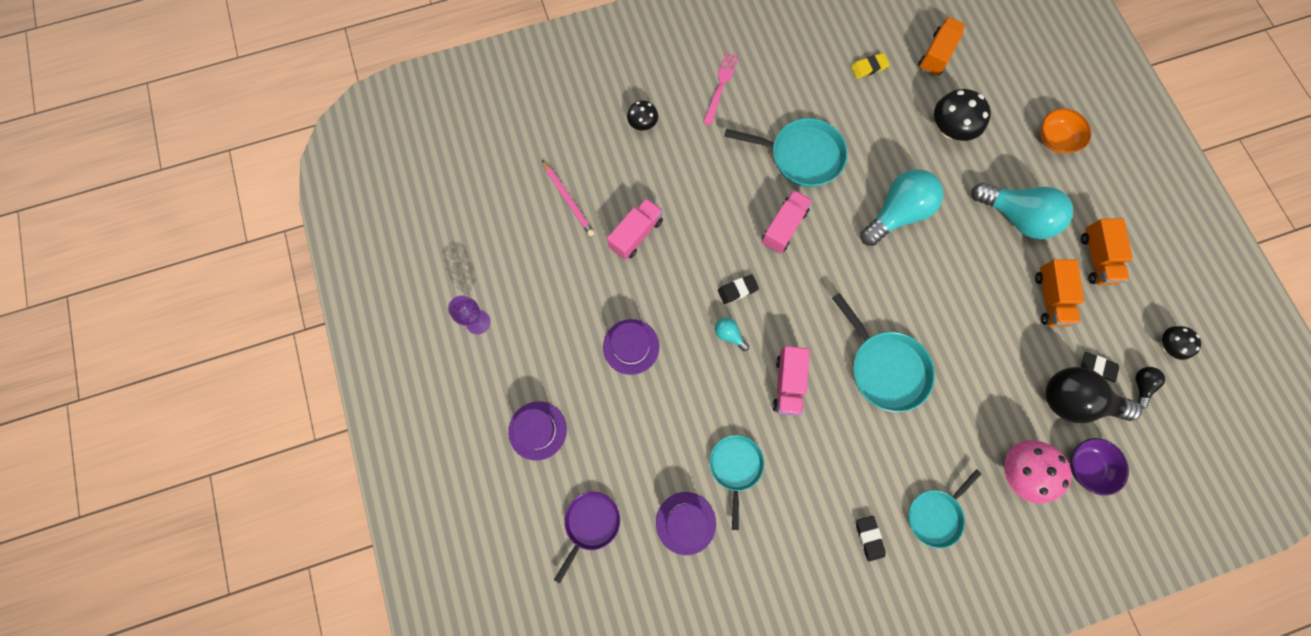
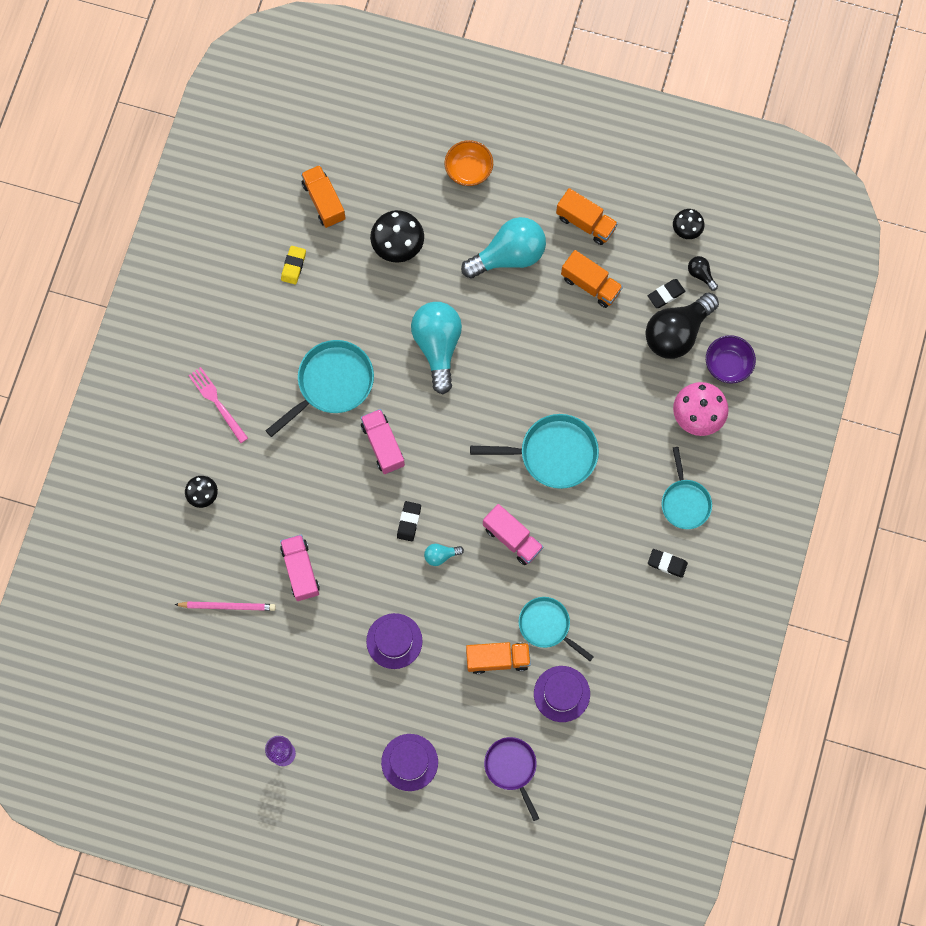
camera: 55 degrees left, 0 degrees up
none -> orange truck [466,642,531,674]

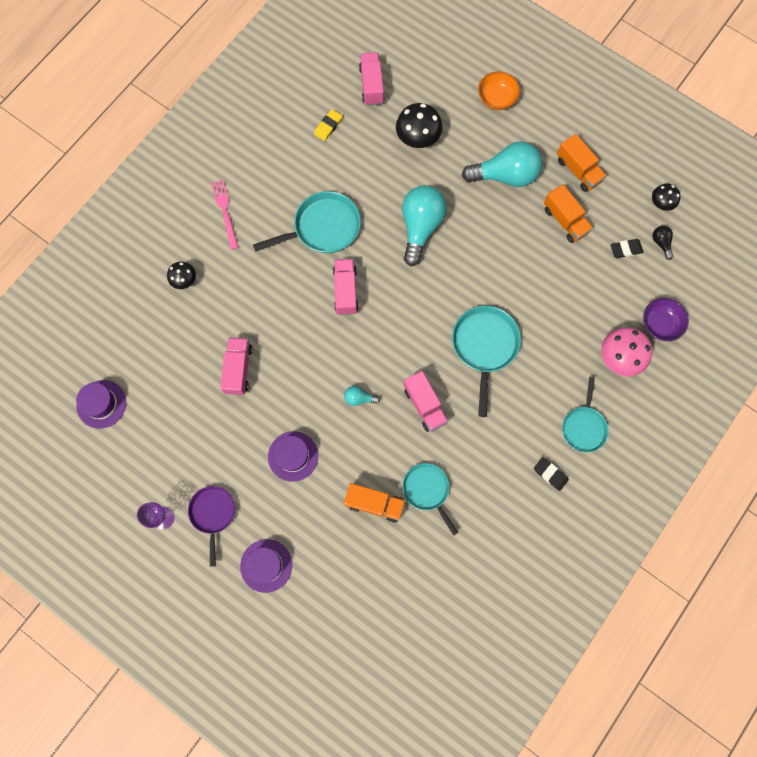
camera: 20 degrees right, 0 degrees up
pink pencil [174,602,276,611] -> none
orange truck [301,165,346,228] -> pink truck [359,52,385,106]
black eraser [397,501,421,542] -> none
turquoise pan [470,414,599,489] -> turquoise pan turned 105 degrees counterclockwise [452,306,521,417]
purple pan [484,737,539,821] -> purple pan moved to [188,486,235,567]
purple hat [534,666,590,722] -> purple hat moved to [76,380,126,429]
black light bulb [645,293,719,359] -> none

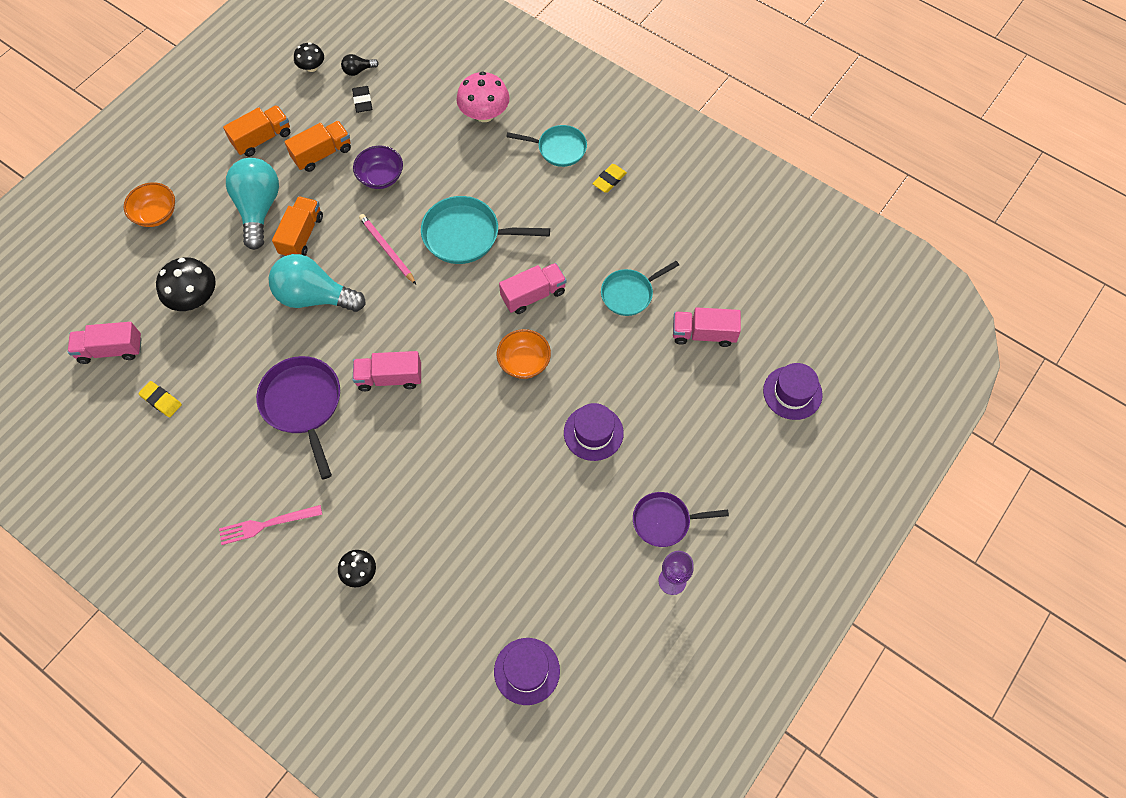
camera: 90 degrees left, 10 degrees down
pink truck [220,337,253,395] -> pink truck moved to [673,307,741,347]
purple hat [240,539,292,593] -> purple hat moved to [763,363,823,420]
turquoise pan [253,191,361,253] -> purple pan [256,356,340,479]
turquoise light bulb [344,386,380,406] -> orange bowl [497,329,551,379]
orange truck [344,483,405,523] -> orange truck moved to [272,196,323,256]
black eraser [534,457,569,491] -> yellow eraser [592,164,627,193]
purple bowl [643,298,689,341] -> purple bowl moved to [353,146,403,189]
none -> pink pencil [359,214,416,284]

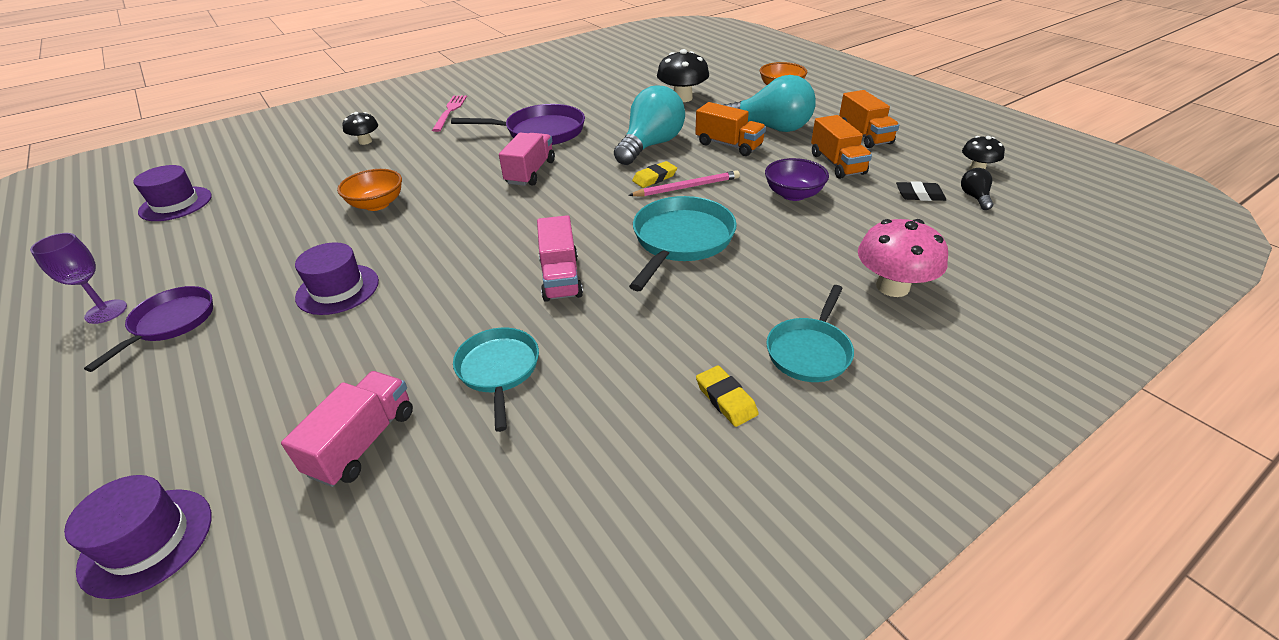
camera: 110 degrees right, 25 degrees down
pink truck [68,322,142,364] -> none
yellow eraser [138,381,182,417] -> yellow eraser moved to [632,161,677,188]
orange bowl [497,329,551,379] -> orange bowl moved to [337,169,402,211]

